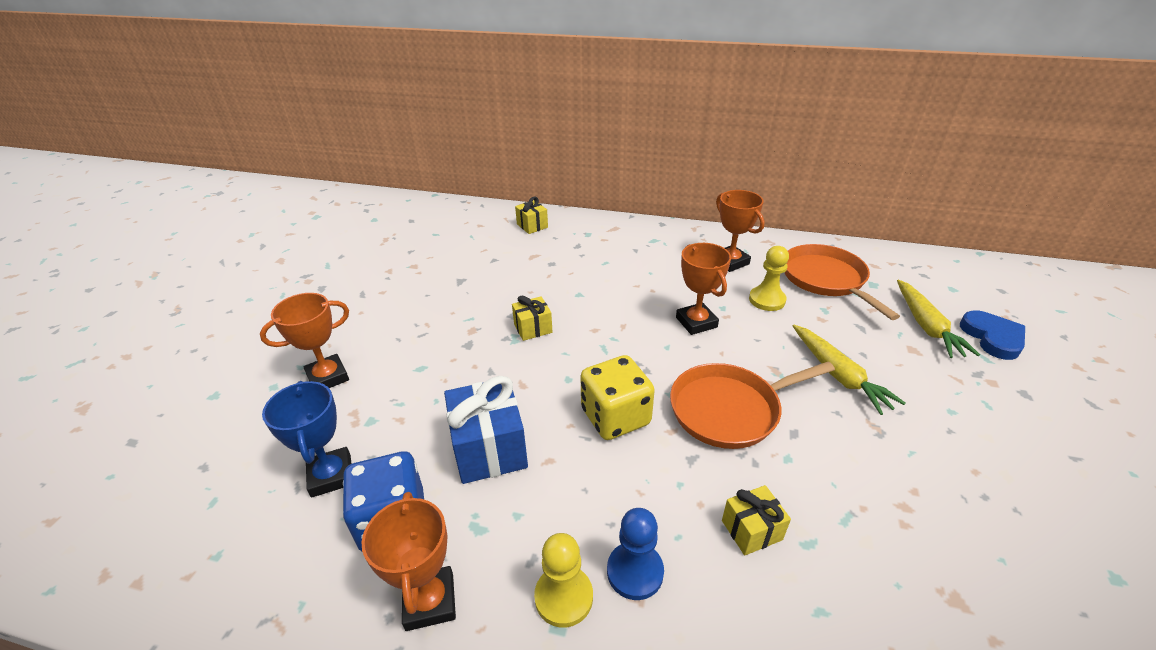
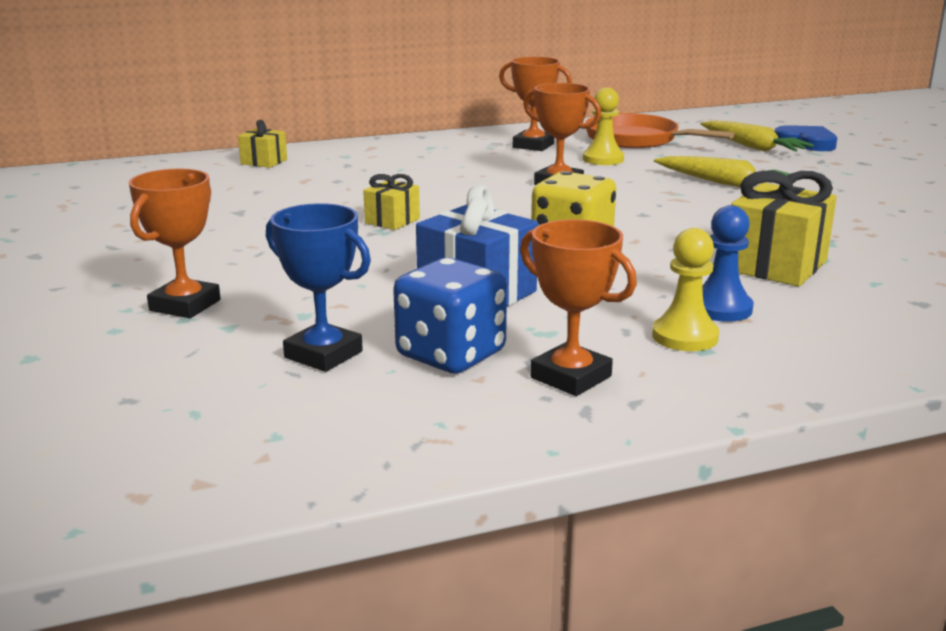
camera: 35 degrees left, 15 degrees down
orange pan [670,362,835,449] -> none
yellow gift [722,485,791,555] -> yellow gift [731,171,837,286], size x1.79

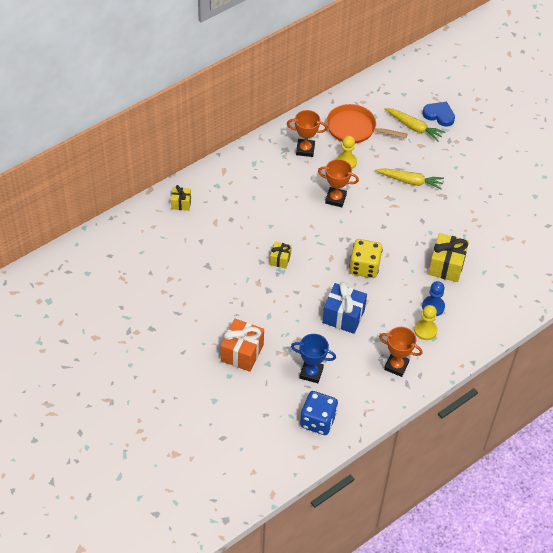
camera: 20 degrees left, 30 degrees up
orange trophy [129,169,221,318] -> orange gift [221,319,264,372]
blue dice [393,258,507,373] -> blue dice moved to [300,391,338,435]

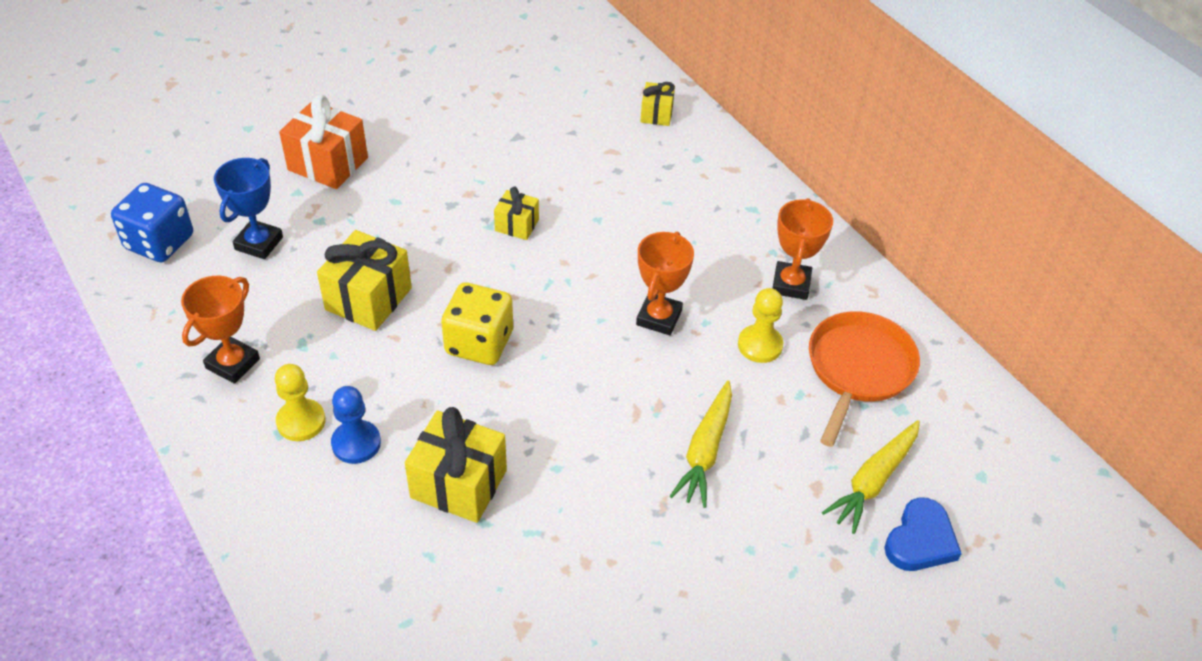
camera: 95 degrees right, 5 degrees down
blue gift [322,282,367,334] -> yellow gift [317,230,412,331]

